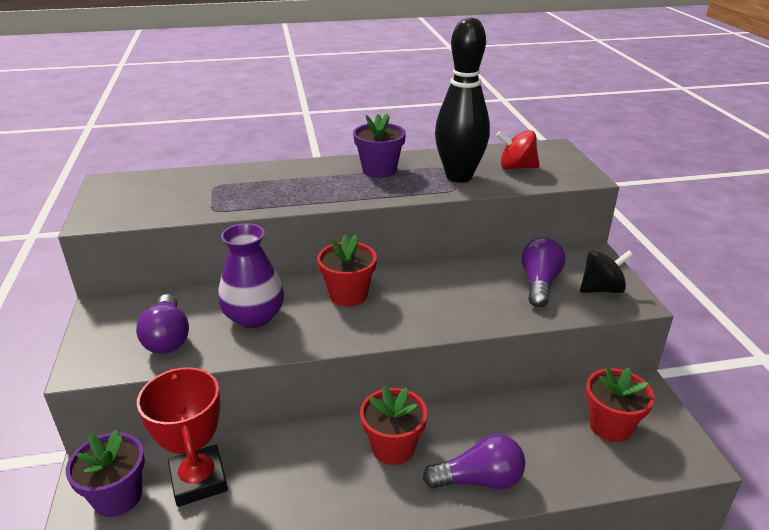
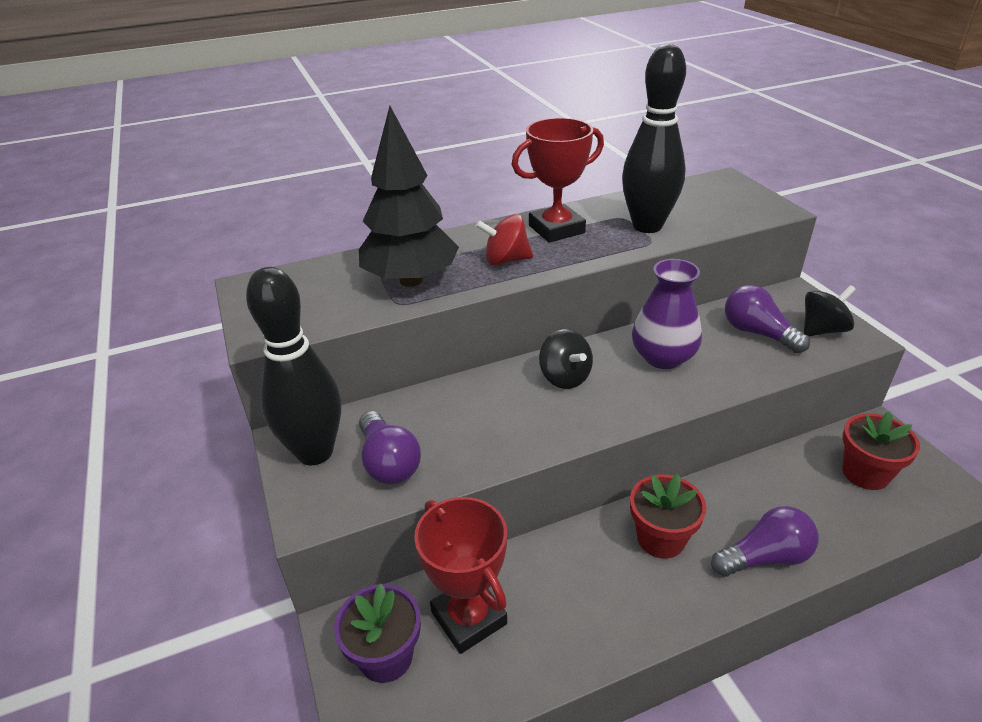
camera: 10 degrees left, 5 degrees up
purple vase [218,223,284,328] -> purple vase moved to [632,259,702,369]
red flower pot [317,235,377,306] -> black spinning top [539,329,593,389]
purple flower pot [353,113,406,178] -> red trophy [512,118,604,243]
red spinning top [496,130,540,169] -> red spinning top moved to [476,214,533,266]
purple light bulb [521,237,565,307] -> purple light bulb turned 45 degrees counterclockwise [725,285,810,353]
none -> black bowling pin [246,267,341,465]
none -> black tree [359,106,459,287]

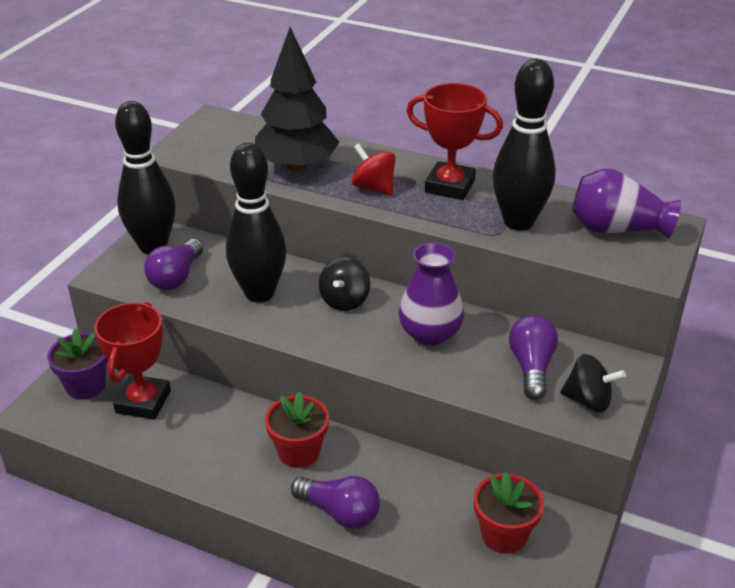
camera: 45 degrees right, 0 degrees up
none -> black bowling pin [226,143,286,303]
none -> purple vase [572,168,681,239]

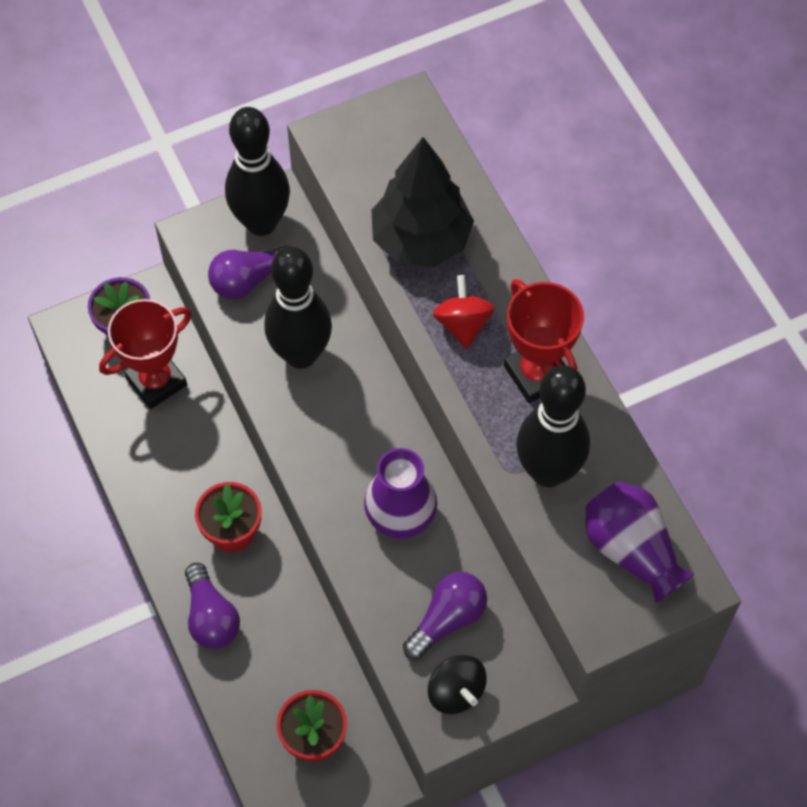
camera: 40 degrees right, 25 degrees up
black spinning top [319,257,370,311] -> none

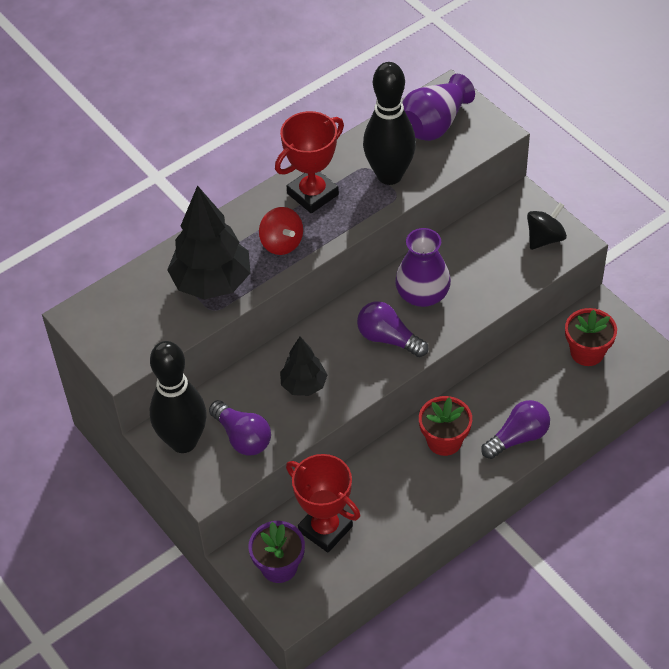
camera: 100 degrees left, 10 degrees down
black bowling pin [264,247,332,369] -> black tree [280,337,327,396]
purple light bulb [403,572,487,660] -> purple light bulb moved to [357,301,428,357]
red spinning top [433,275,495,349] -> red spinning top turned 105 degrees counterclockwise [259,207,303,255]

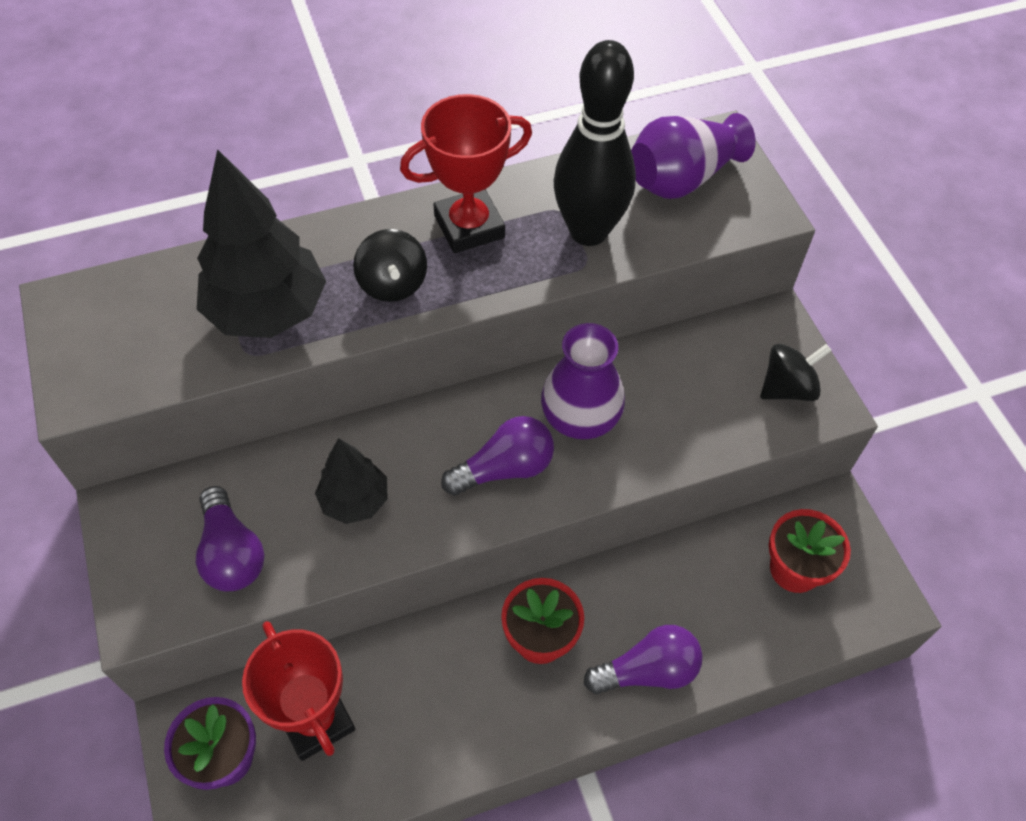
camera: 15 degrees right, 5 degrees up
black bowling pin [150,341,207,453] -> none
red spinning top [259,207,303,255] -> black spinning top [353,229,427,302]
purple light bulb [357,301,428,357] -> purple light bulb turned 105 degrees clockwise [441,416,554,496]

